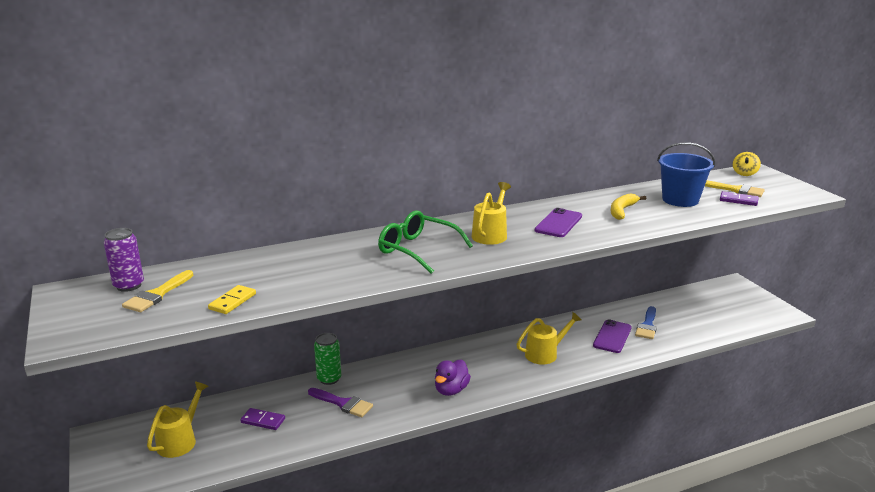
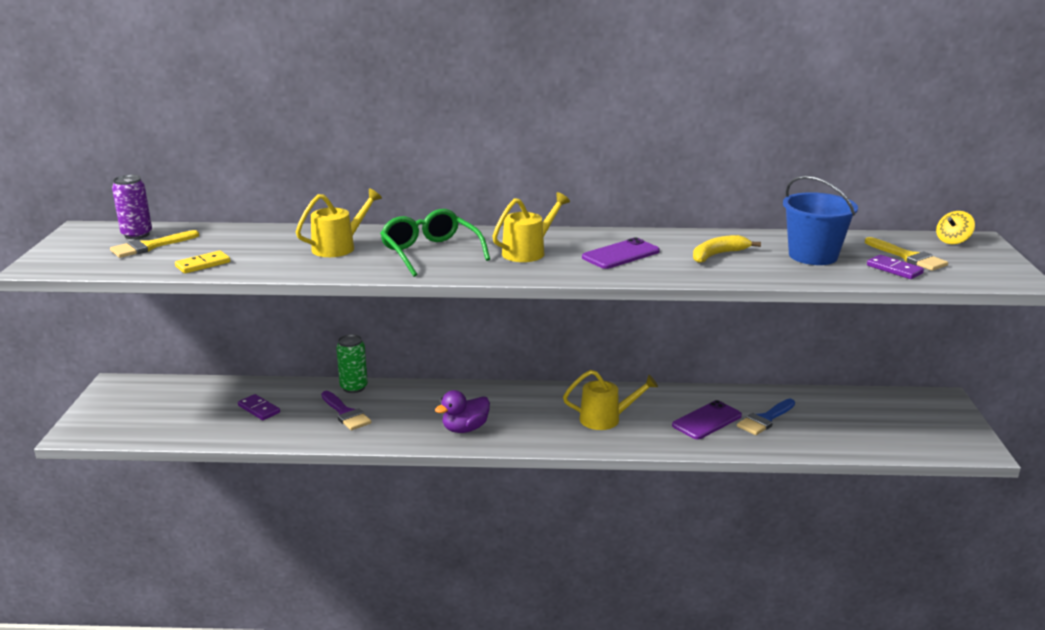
camera: 25 degrees right, 0 degrees up
yellow watering can [147,382,208,458] -> yellow watering can moved to [296,188,382,257]

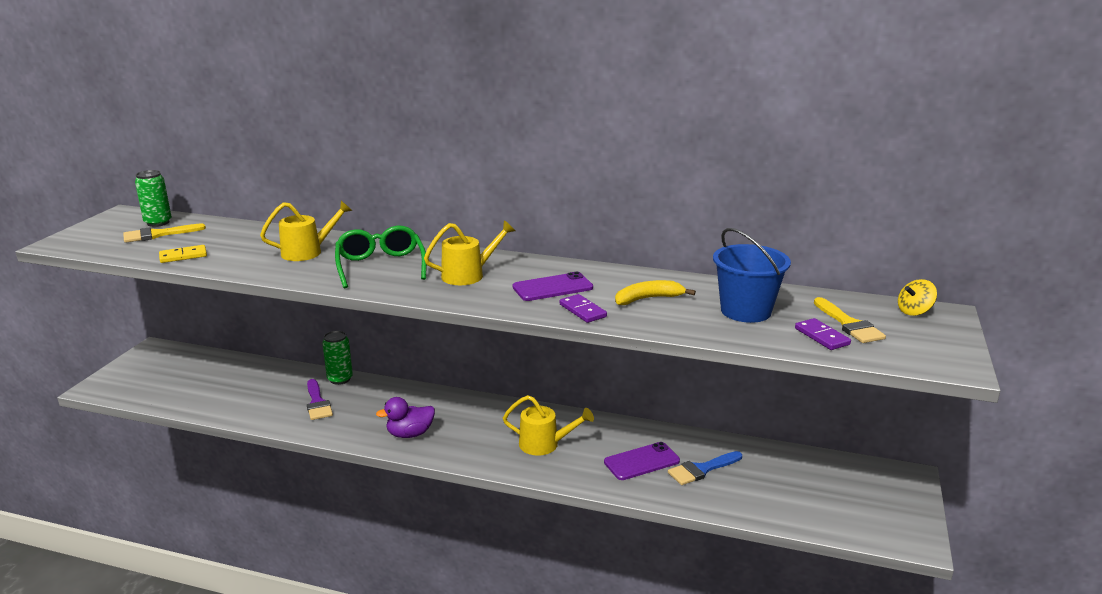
camera: 15 degrees right, 0 degrees up
purple can [112,175,152,239] -> green can [135,170,172,227]
purple domino [238,394,280,420] -> purple domino moved to [560,294,607,323]

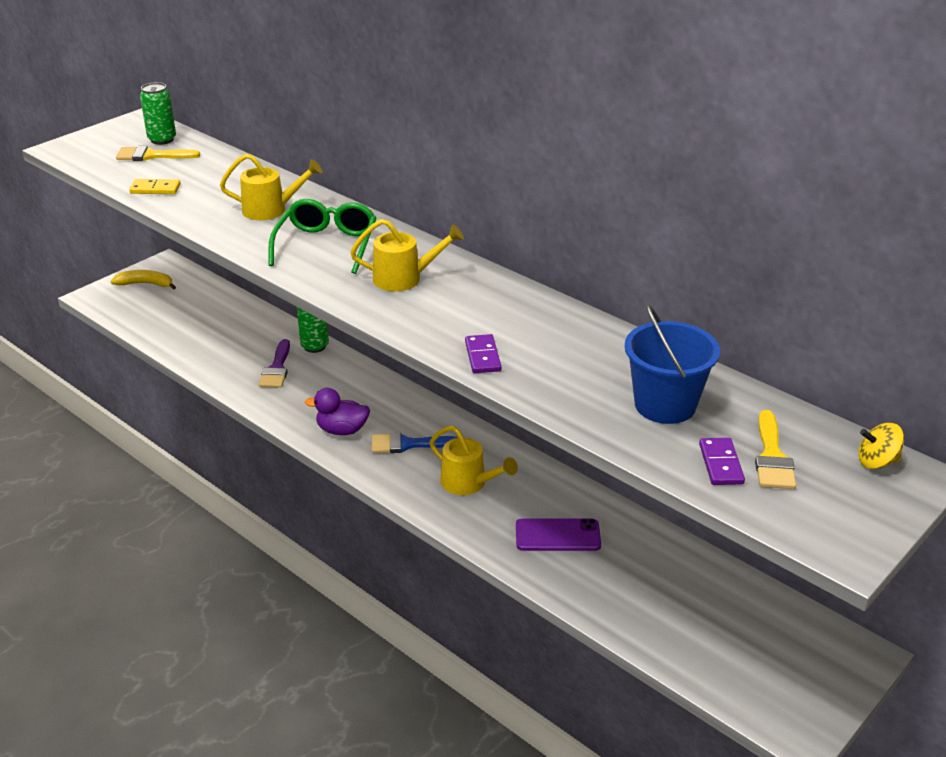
camera: 25 degrees right, 10 degrees up
purple phone [513,272,593,301] -> none
yellow banana [615,280,696,305] -> yellow banana moved to [110,270,176,290]
blue brush [668,451,742,485] -> blue brush moved to [372,432,458,453]

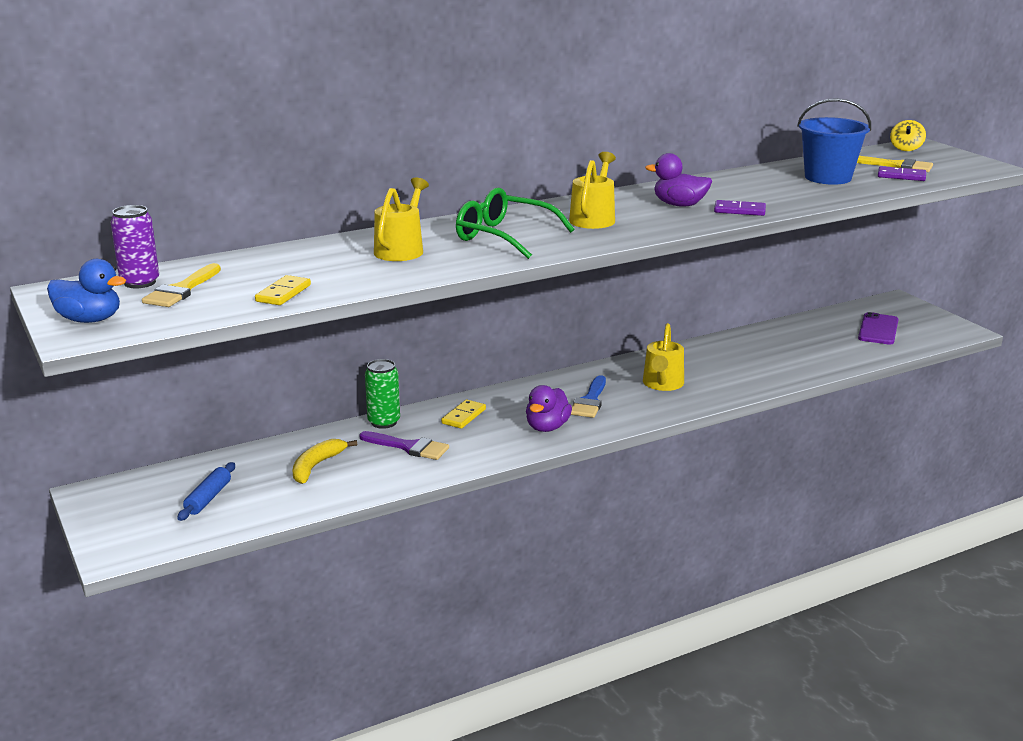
camera: 70 degrees left, 10 degrees down
yellow banana [110,270,176,290] -> yellow banana moved to [293,439,357,484]
green can [140,82,176,145] -> purple can [111,205,159,288]
yellow watering can [429,426,518,495] -> yellow watering can turned 135 degrees clockwise [643,323,684,391]
purple phone [516,518,601,551] -> purple phone moved to [858,312,898,345]
none -> blue duck [47,259,126,323]
none -> blue rolling pin [177,462,235,521]
none -> yellow domino [441,400,486,429]
none -> purple duck [645,153,712,207]

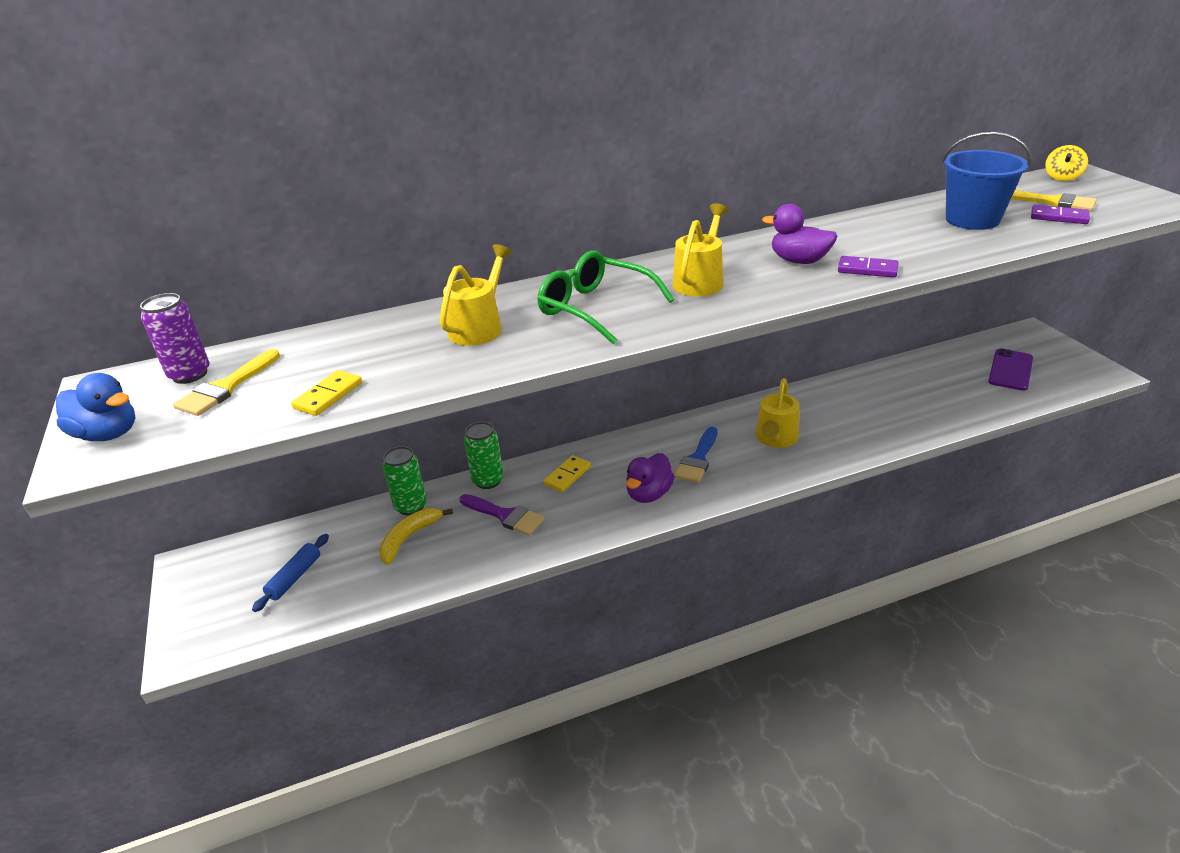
camera: 10 degrees right, 10 degrees up
none -> green can [383,446,427,515]

